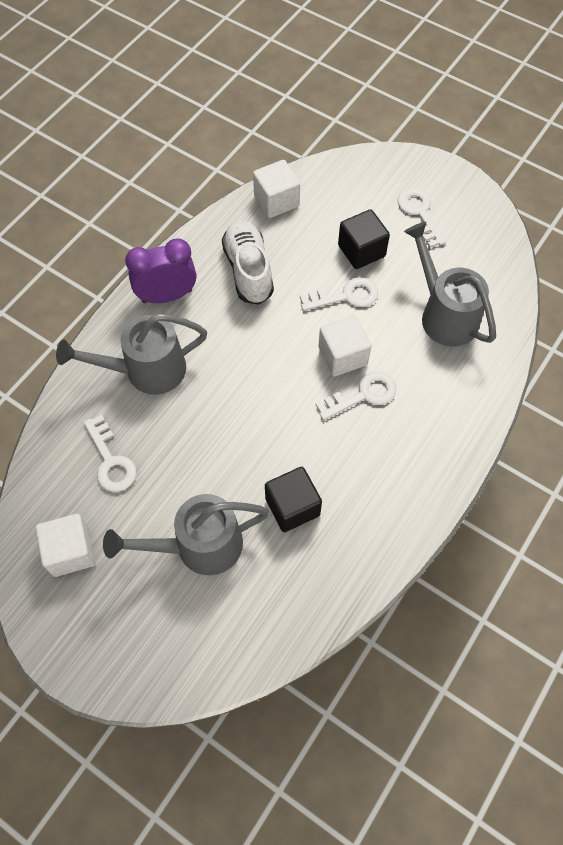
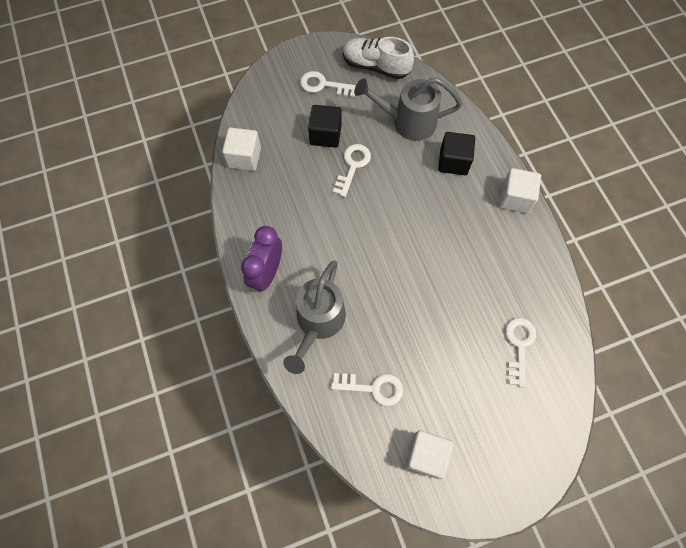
camera: 55 degrees left, 5 degrees up
grey watering can [103,494,269,575] -> none
white shoe [222,220,274,305] -> white shoe moved to [342,37,414,79]
black cube [265,467,322,532] -> black cube moved to [438,132,475,175]
white key [316,371,396,420] -> white key moved to [505,318,536,387]
white cube [319,316,371,376] -> white cube moved to [499,168,541,213]

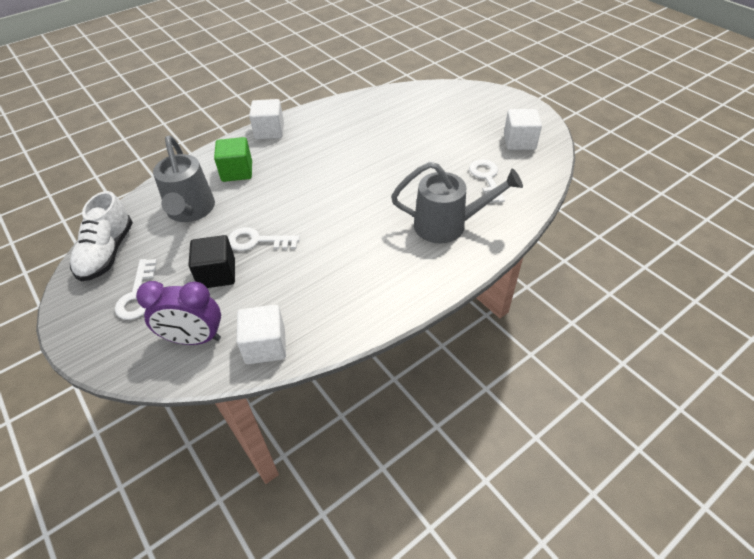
camera: 105 degrees left, 20 degrees down
purple clock [241,226,282,292] -> purple clock moved to [136,281,221,345]
black cube [438,132,475,175] -> green cube [214,137,252,182]
white key [505,318,536,387] -> none

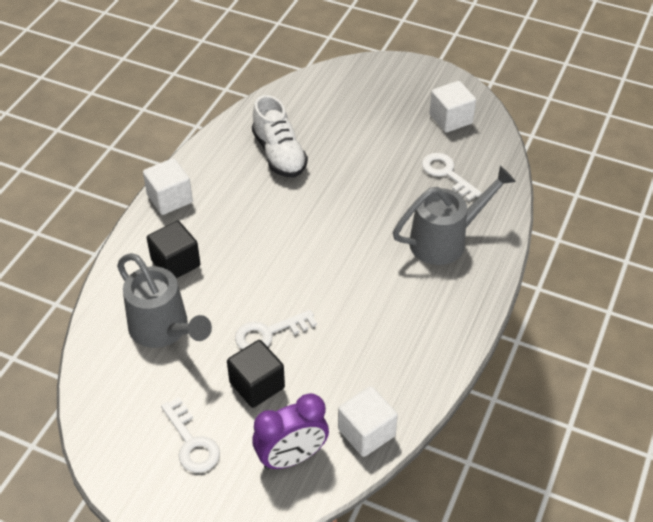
camera: 30 degrees left, 0 degrees up
white shoe [70,191,133,281] -> white shoe moved to [252,95,308,177]
green cube [214,137,252,182] -> black cube [147,221,201,278]

